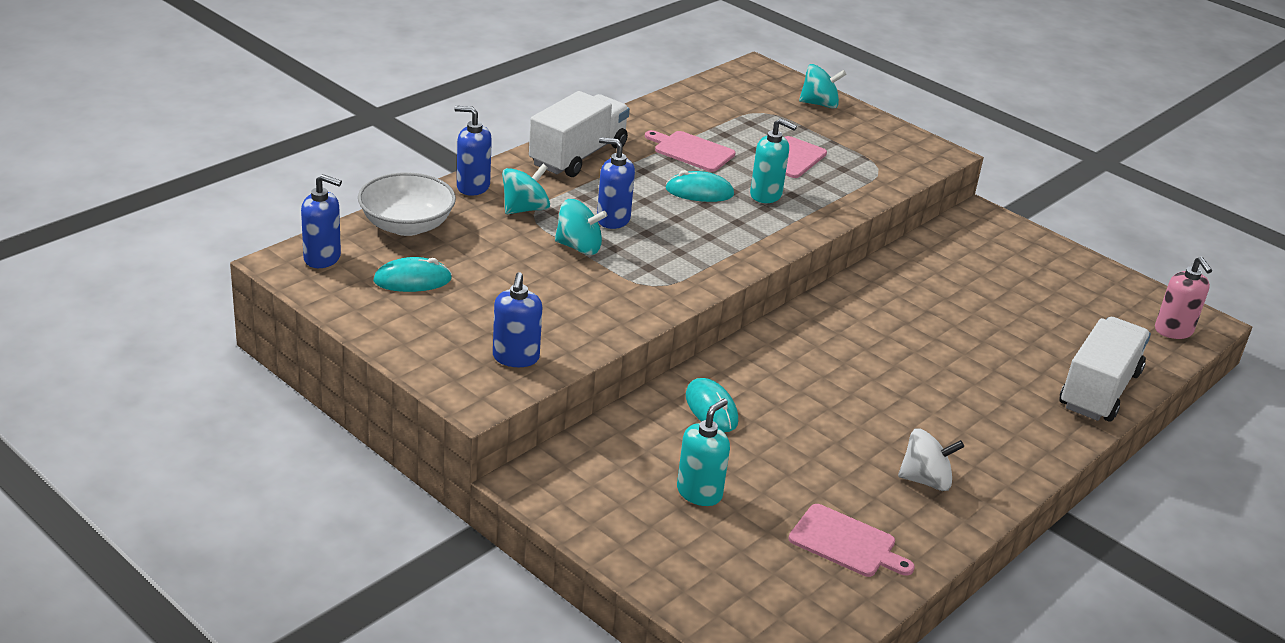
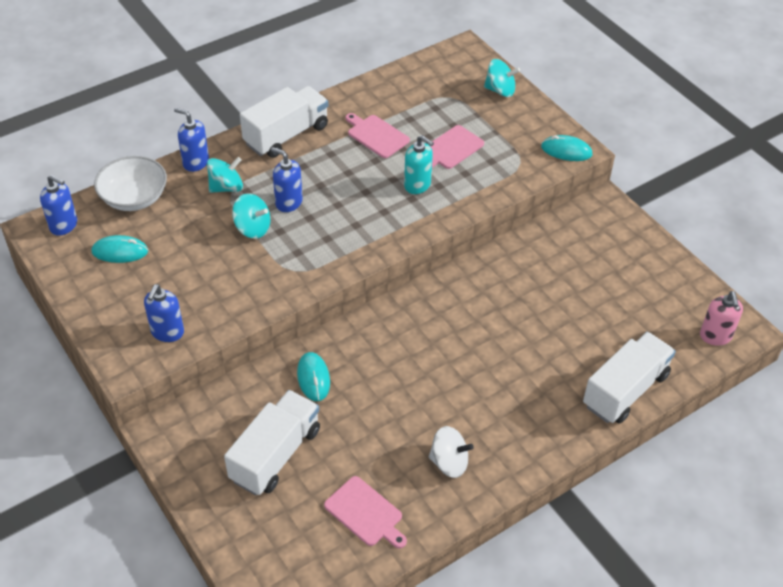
camera: 15 degrees right, 15 degrees up
turquoise mouse [665,170,734,202] -> turquoise mouse moved to [541,135,592,161]
turquoise soap dispenser [677,399,730,506] -> white truck [224,390,320,495]

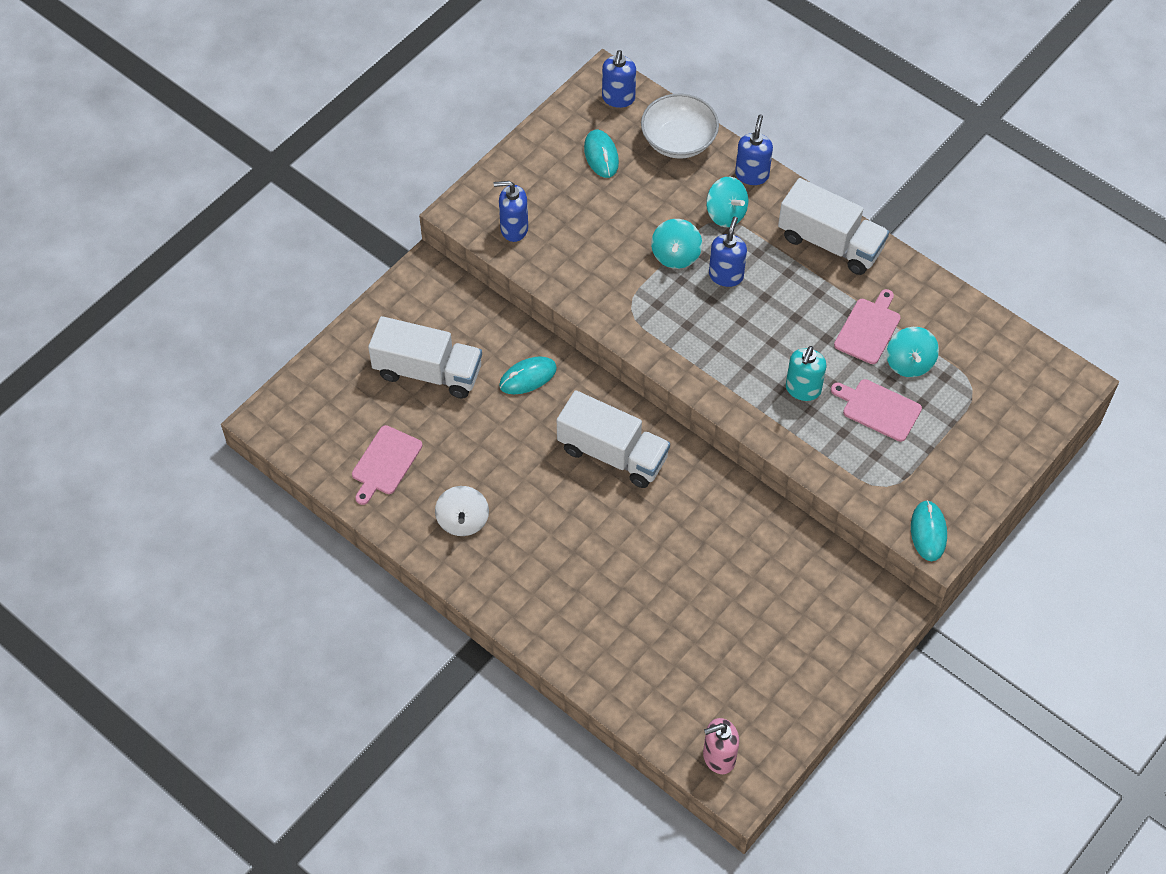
camera: 75 degrees right, 10 degrees up
turquoise spinning top [484,59,520,97] -> turquoise spinning top moved to [886,327,939,377]
white truck [583,332,676,424] -> white truck moved to [557,390,670,488]

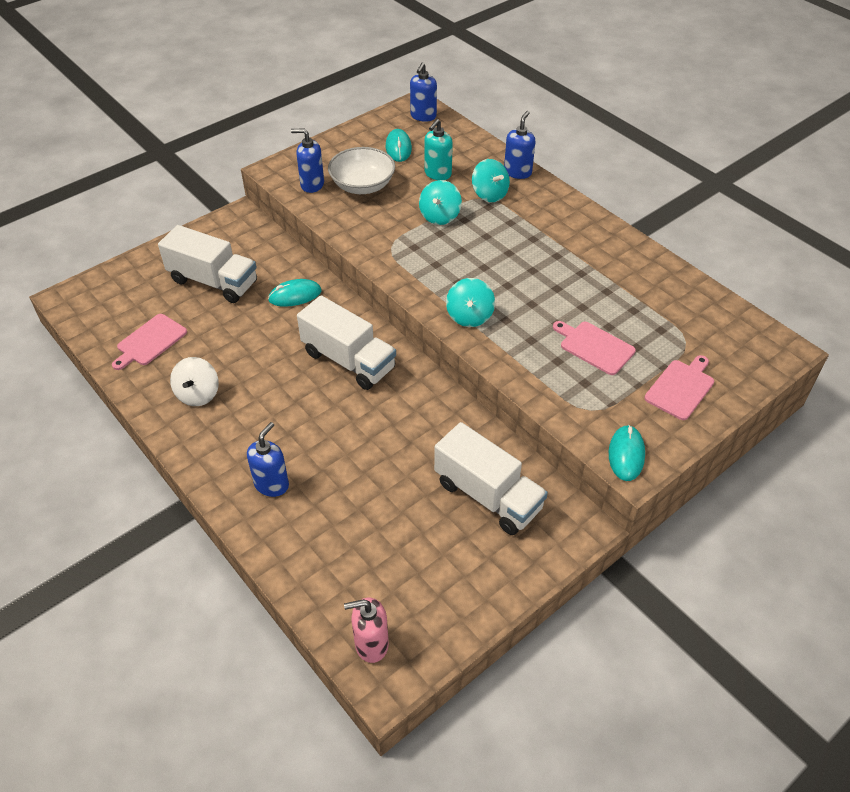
camera: 10 degrees right, 10 degrees down
white bowl [641,94,719,159] -> white bowl moved to [328,147,395,194]
blue soap dispenser [709,216,747,287] -> blue soap dispenser moved to [247,422,289,497]
white truck [778,178,889,275] -> white truck moved to [434,422,548,535]
turquoise soap dispenser [786,346,827,401] -> turquoise soap dispenser moved to [424,119,453,180]
pink cutting board [834,289,901,364] -> pink cutting board moved to [644,355,714,420]
turquoise spinning top [886,327,939,377] -> turquoise spinning top moved to [446,278,495,327]

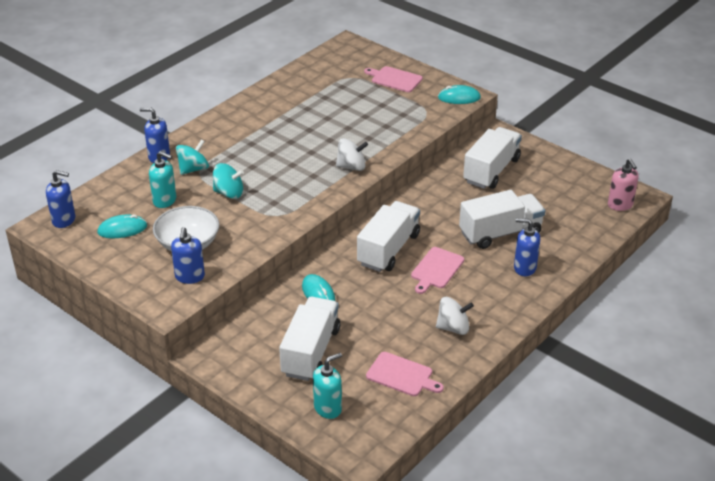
camera: 100 degrees left, 10 degrees down
turquoise spinning top [446,278,495,327] -> white spinning top [336,138,368,171]
pink cutting board [553,321,636,375] -> pink cutting board moved to [411,247,464,294]
none -> turquoise soap dispenser [313,353,342,419]
none -> white truck [459,190,545,249]

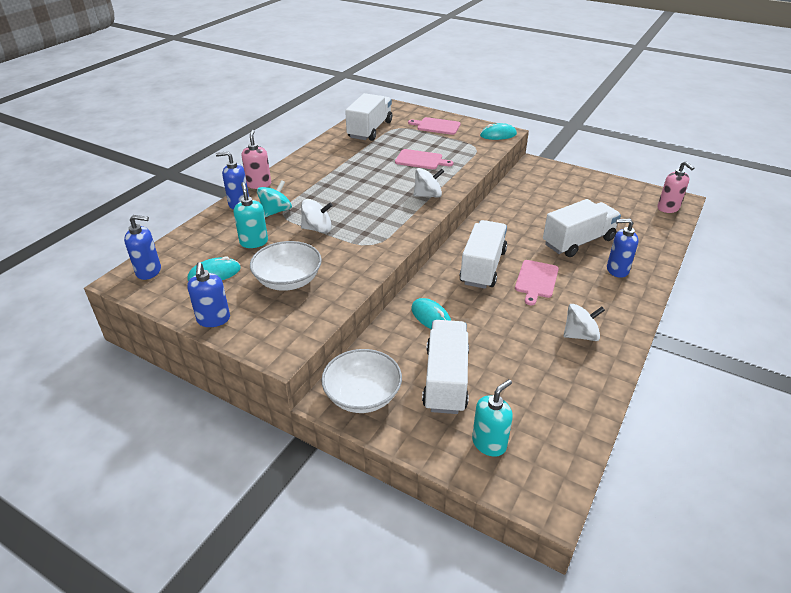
camera: 10 degrees left, 0 degrees up
turquoise soap dispenser [149,151,176,208] -> turquoise soap dispenser turned 120 degrees counterclockwise [234,182,268,248]
blue soap dispenser [171,227,205,284] -> blue soap dispenser moved to [187,262,230,327]
turquoise spinning top [213,163,244,199] -> white spinning top [301,199,333,233]
pink cutting board [366,352,444,396] -> pink cutting board moved to [395,149,453,169]
white truck [463,127,522,189] -> white truck moved to [345,93,392,141]
none -> pink soap dispenser [241,130,271,189]
none -> white bowl [321,349,402,413]

